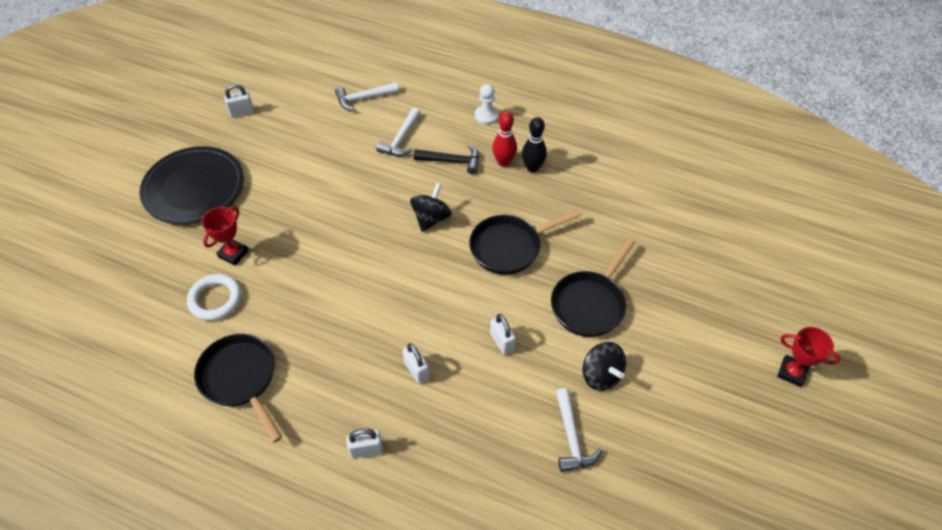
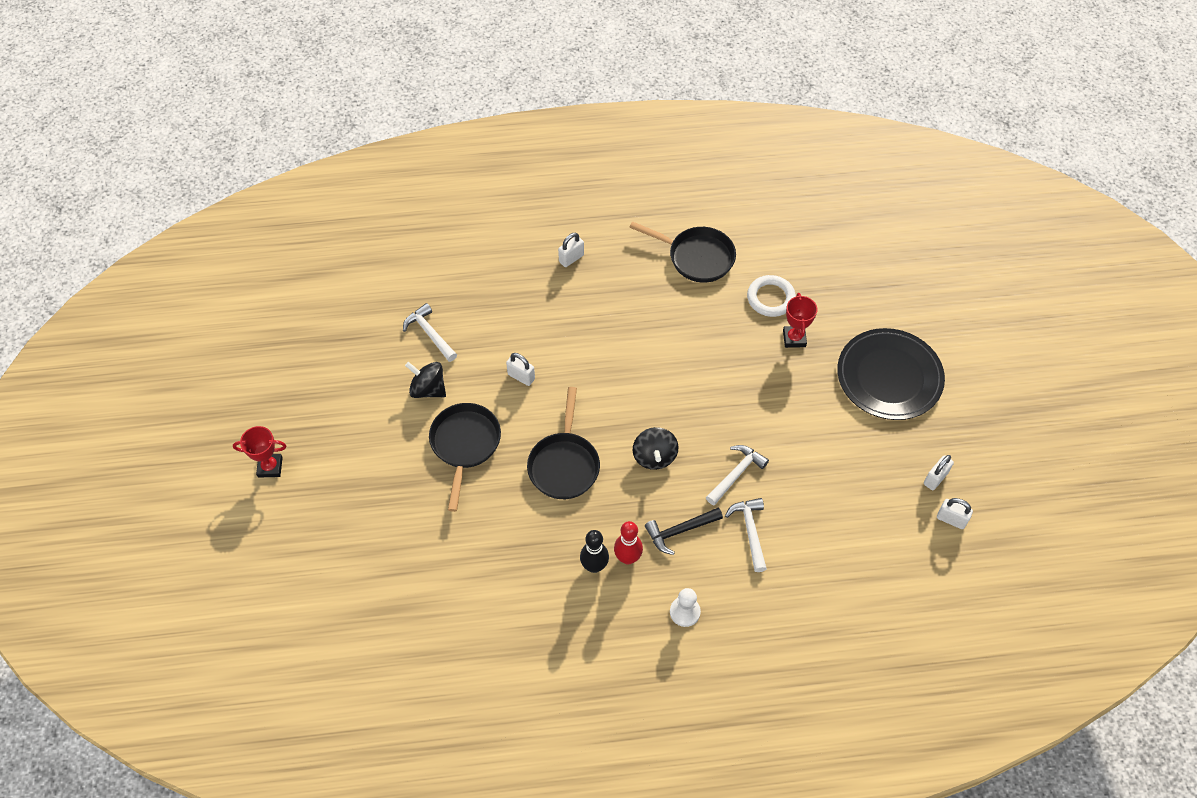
camera: 150 degrees right, 5 degrees up
white hammer [335,82,399,111] -> white hammer moved to [706,445,769,505]
white padlock [402,343,430,384] -> white padlock moved to [937,498,973,529]
black pan [469,209,581,275] -> black pan turned 150 degrees clockwise [527,387,600,499]

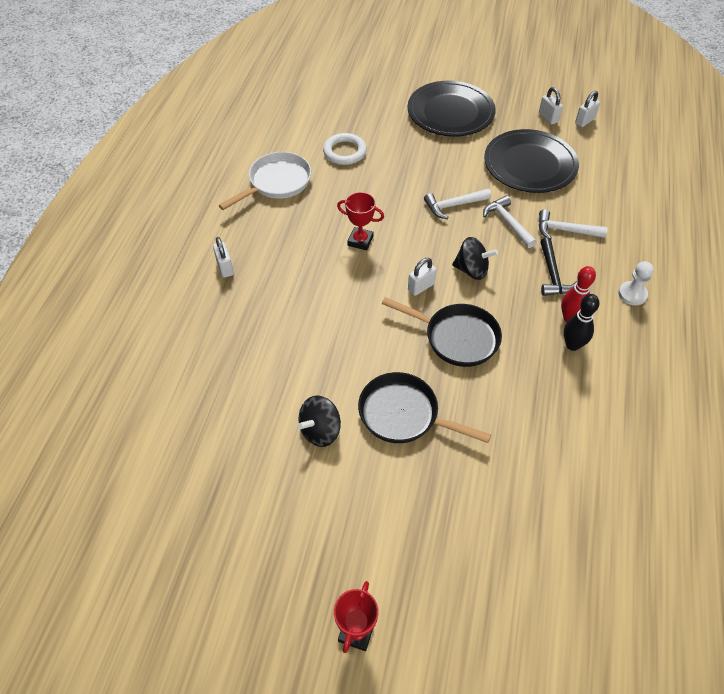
camera: 70 degrees left, 5 degrees down
white hammer [403,303,457,362] -> white hammer moved to [424,189,491,219]
white padlock [506,353,535,386] -> white padlock moved to [408,258,436,296]
black pan [629,221,736,283] -> white pan [219,152,311,210]
red trophy [783,293,817,348] -> red trophy moved to [337,192,384,251]
none -> black plate [484,129,579,193]

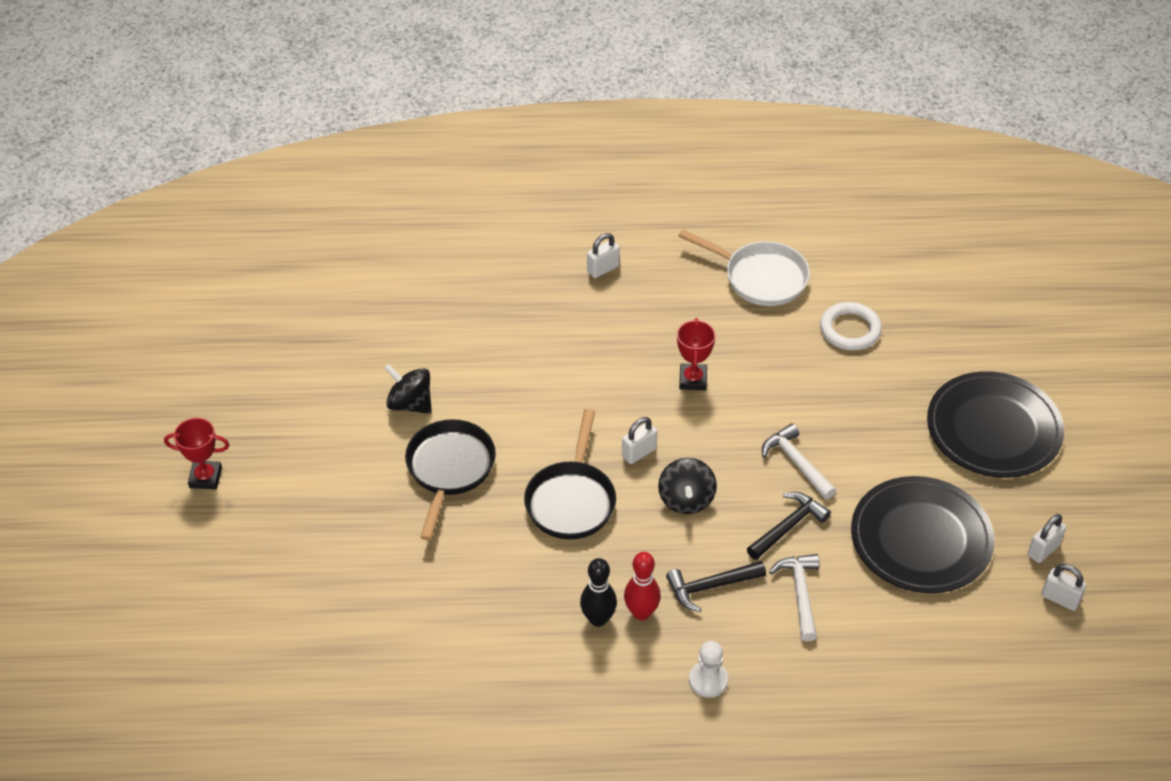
camera: 75 degrees right, 5 degrees down
white padlock [408,258,436,296] -> white padlock turned 75 degrees counterclockwise [622,417,657,464]
white hammer [483,195,537,248] -> black hammer [747,492,831,560]

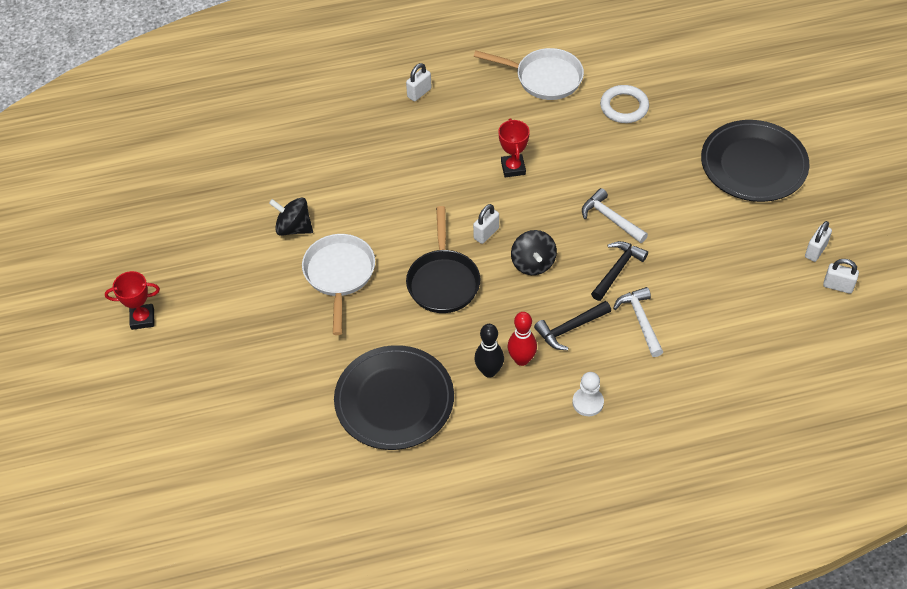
camera: 10 degrees left, 5 degrees up
black pan [405,419,496,540] -> white pan [302,234,375,335]
black plate [851,476,995,593] -> black plate moved to [334,345,454,450]

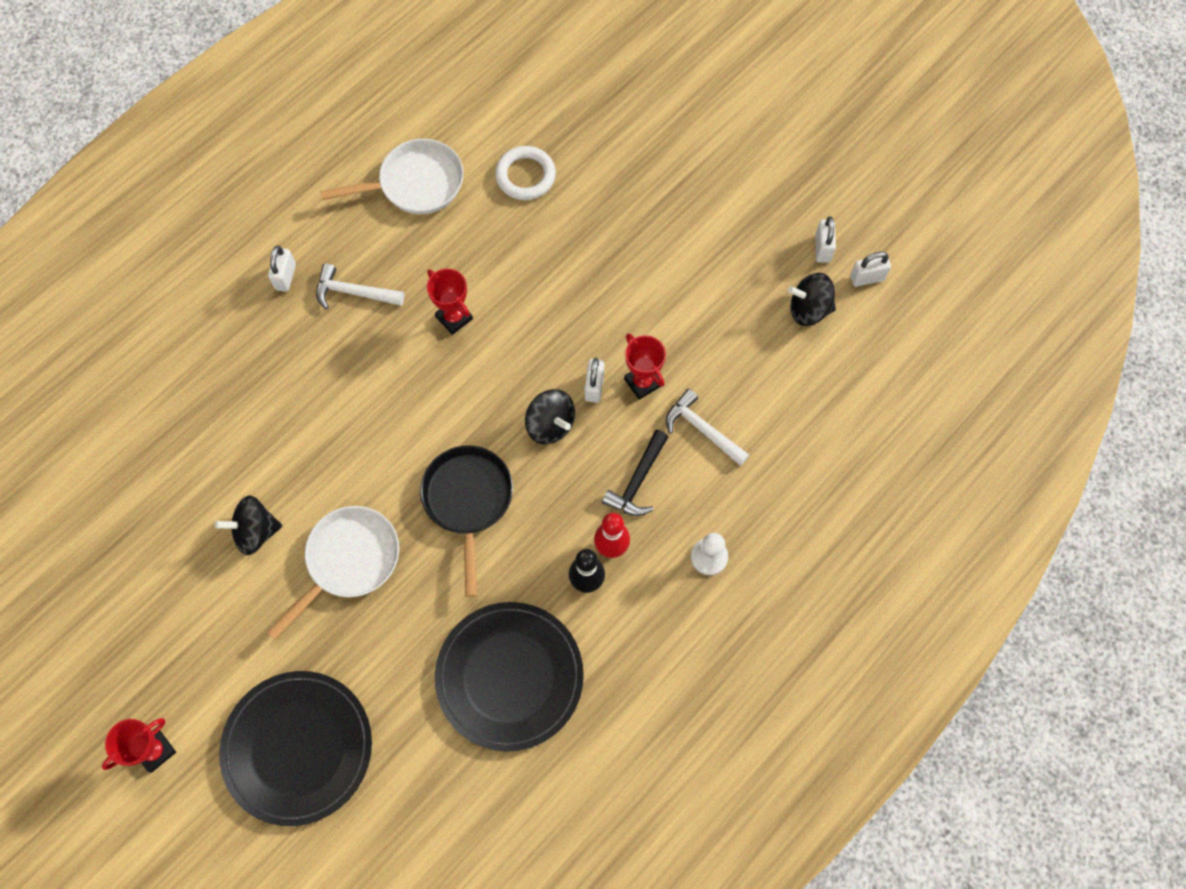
camera: 35 degrees left, 15 degrees up
white pan [302,234,375,335] -> white pan turned 75 degrees clockwise [267,506,399,640]
black pan [406,206,480,313] -> black pan turned 150 degrees counterclockwise [420,446,513,597]
white padlock [473,204,499,244] -> white padlock moved to [585,358,604,403]
white hammer [582,188,648,243] -> white hammer moved to [316,263,404,309]
black hammer [591,241,648,301] -> red trophy [624,333,666,400]
black plate [701,120,809,202] -> black plate moved to [219,671,372,826]
none -> black spinning top [788,273,836,326]

